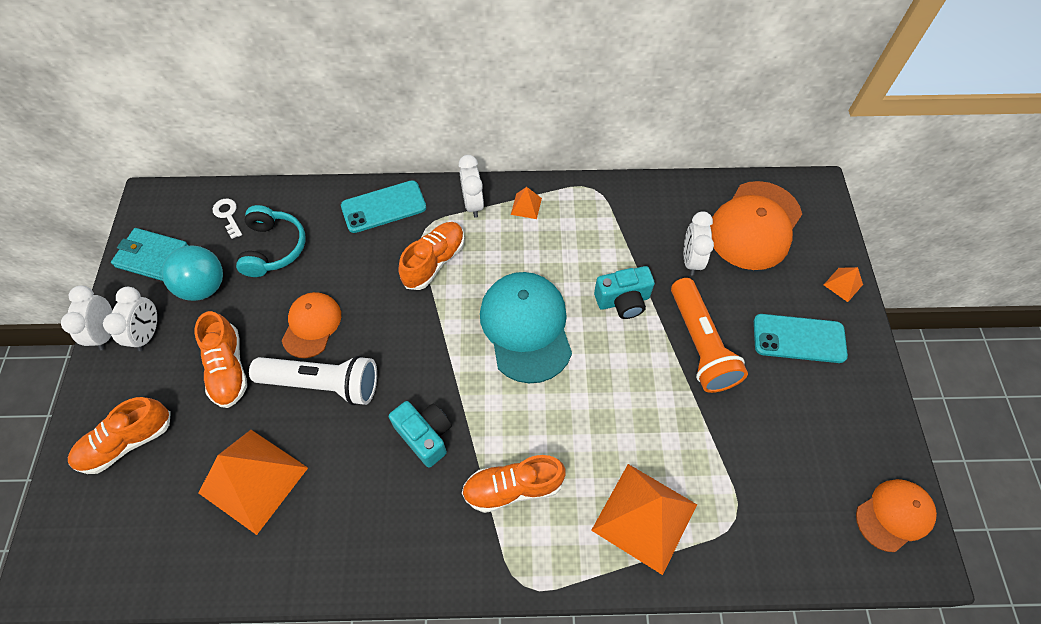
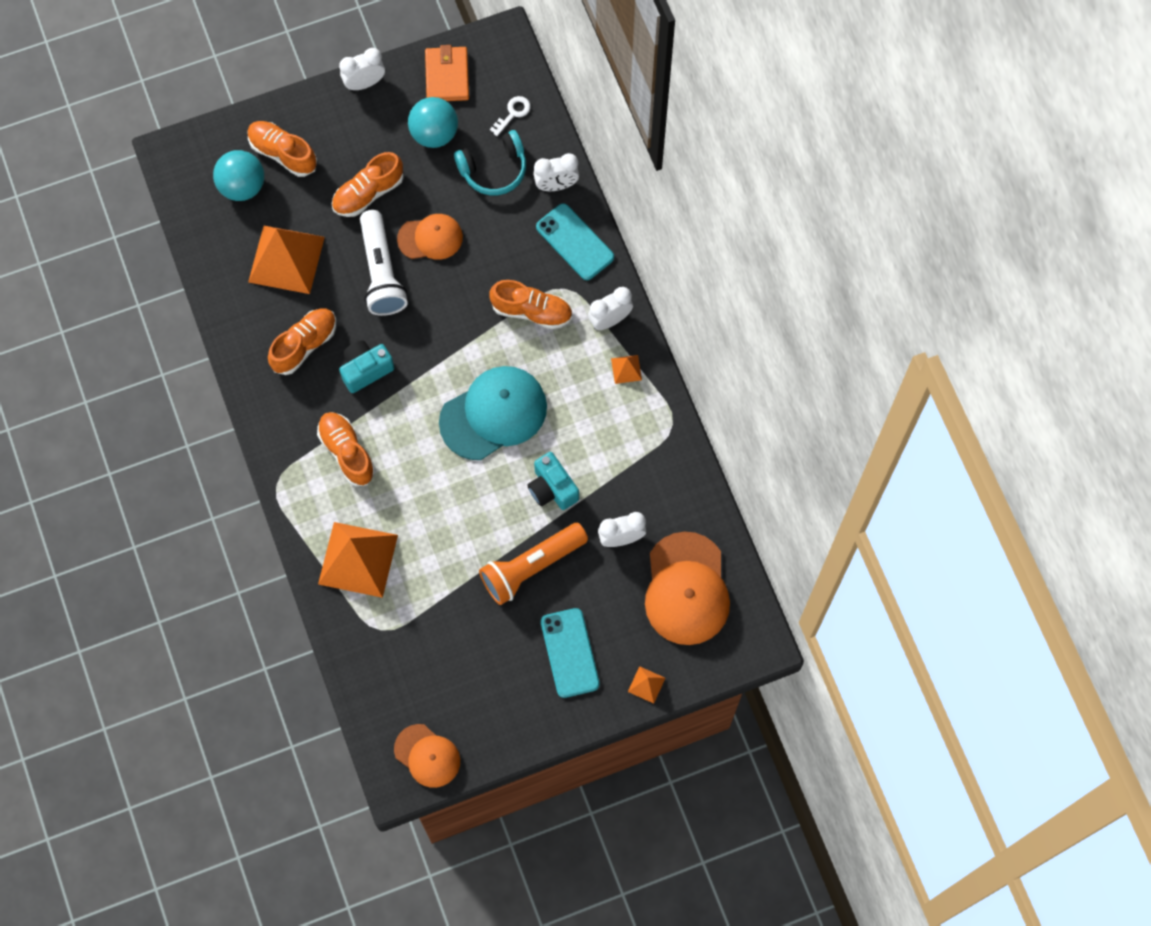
camera: 70 degrees right, 10 degrees up
white clock [103,287,157,351] -> white clock moved to [533,153,579,191]
turquoise wallet [111,228,189,281] -> orange wallet [425,45,469,101]
turquoise camera [389,401,452,467] -> turquoise camera turned 150 degrees counterclockwise [339,340,394,393]
orange cap [710,181,802,270] -> orange cap turned 105 degrees counterclockwise [645,531,730,645]
none -> turquoise ball [213,150,264,201]
none -> orange shoe [268,308,336,375]

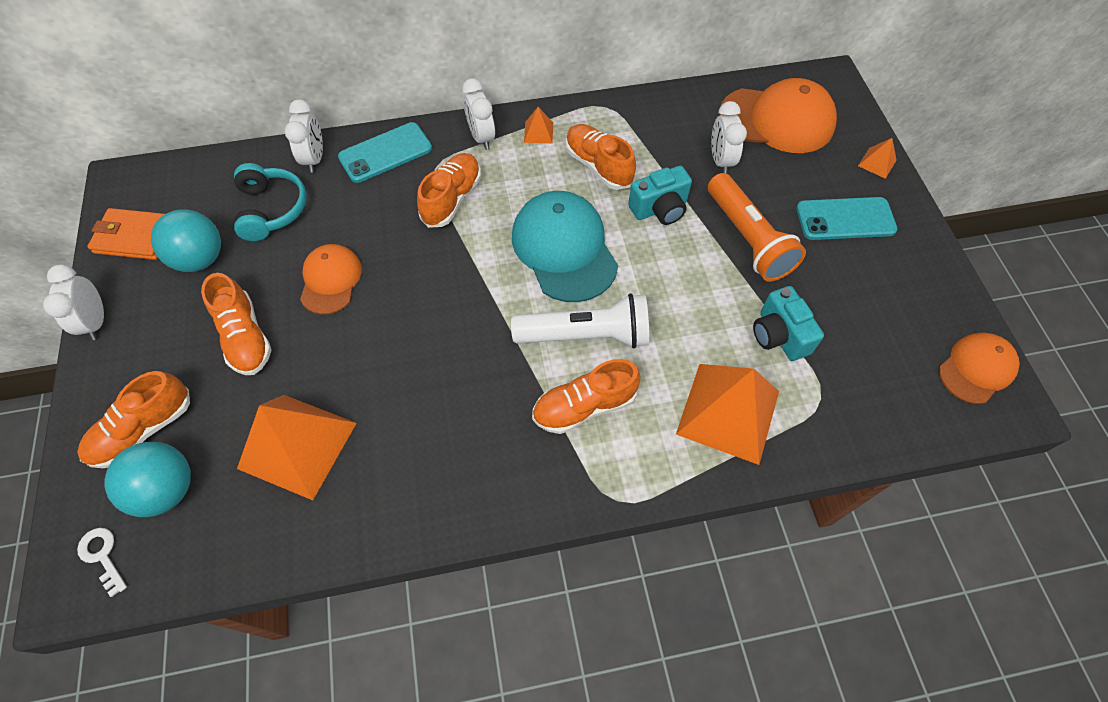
camera: 80 degrees left, 10 degrees down
orange shoe [268,308,336,375] -> orange shoe moved to [566,124,636,190]
turquoise camera [339,340,394,393] -> turquoise camera moved to [753,286,824,361]
white flashlight [360,210,408,316] -> white flashlight moved to [511,293,649,348]
white key [490,96,531,136] -> white key moved to [77,528,127,597]

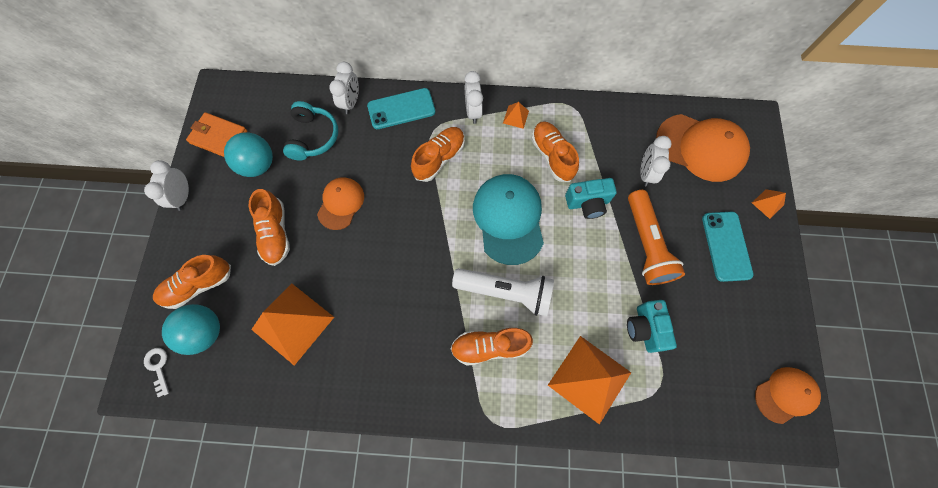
camera: 15 degrees right, 10 degrees up
turquoise phone [796,197,898,240] -> turquoise phone turned 75 degrees clockwise [702,212,754,282]

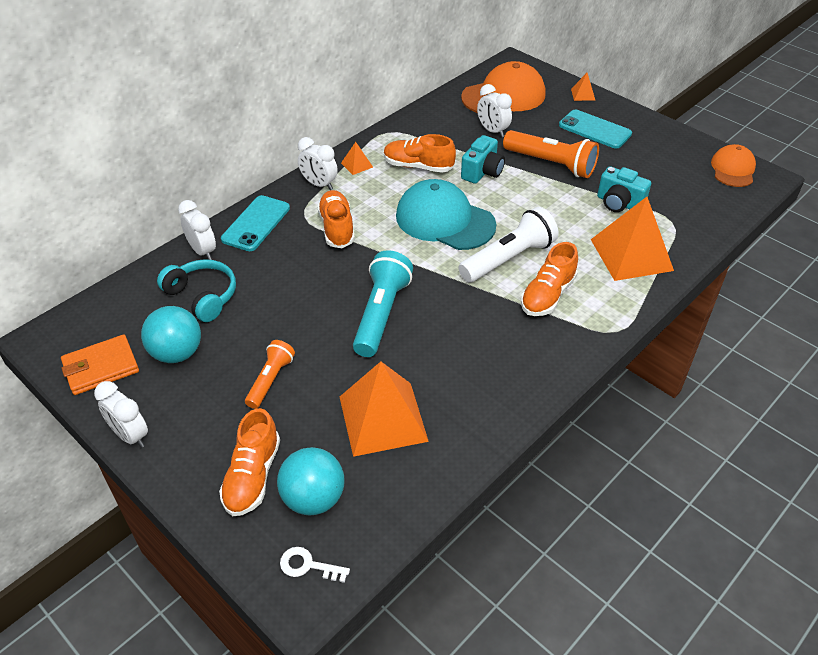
camera: 50 degrees left, 25 degrees down
orange shoe [249,189,290,266] -> orange flashlight [245,340,295,409]
orange cap [317,177,364,230] -> none
none -> turquoise flashlight [353,250,413,357]

